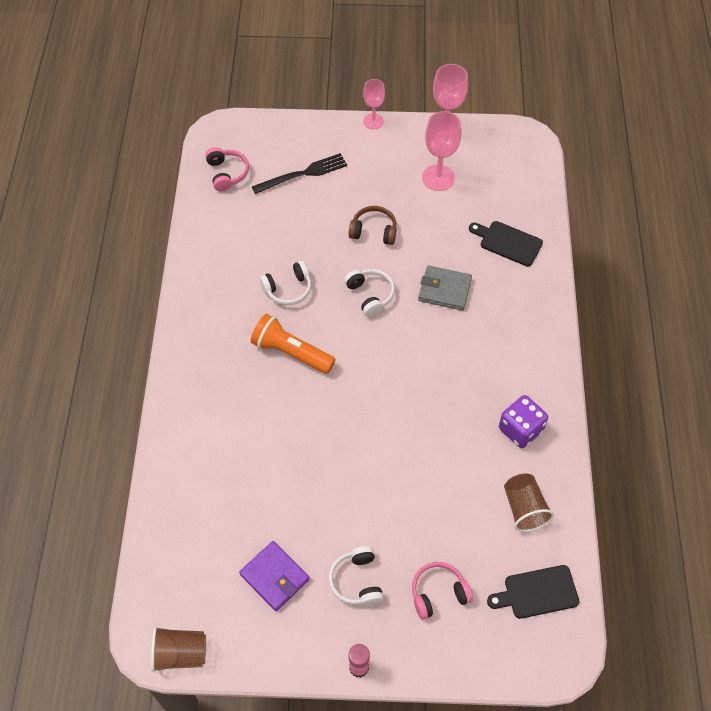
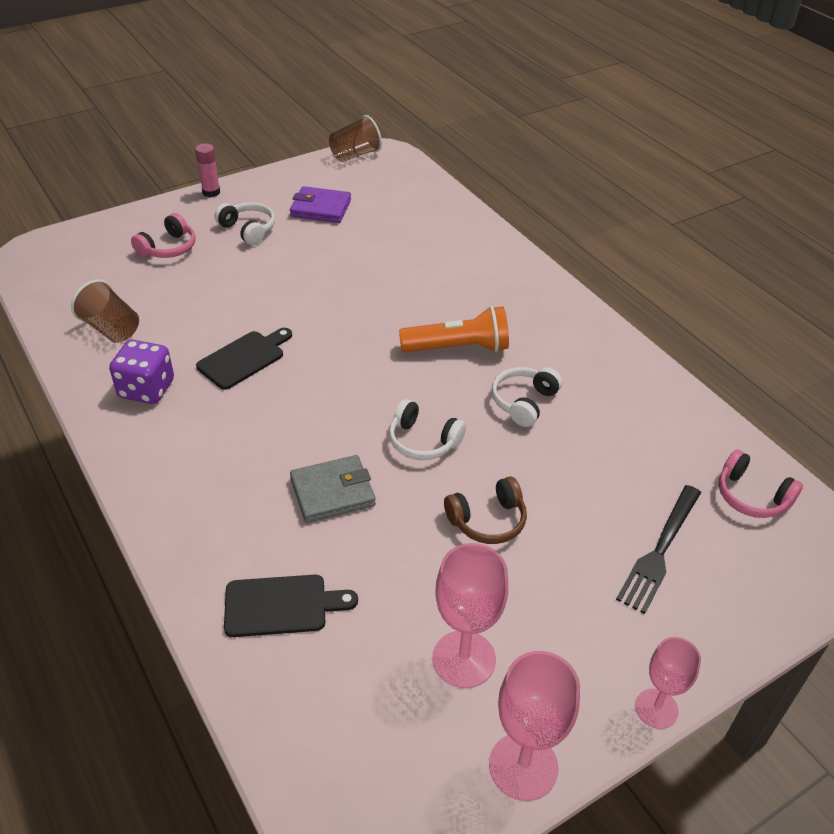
camera: 145 degrees right, 15 degrees down
black cutting board [487,565,579,619] -> black cutting board moved to [196,328,292,390]

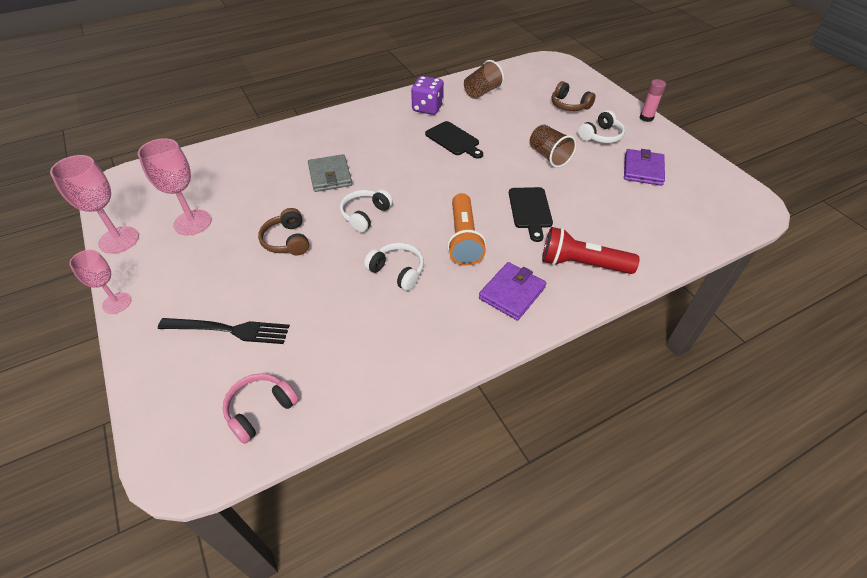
camera: 95 degrees right, 5 degrees up
pink headphones [131,213,196,258] -> brown headphones [552,81,596,111]
black cutting board [224,575,358,637] -> black cutting board moved to [509,187,553,242]
brown cup [329,115,382,162] -> brown cup moved to [529,125,576,168]
black fork [616,485,701,614] -> black fork turned 150 degrees clockwise [158,318,290,344]
none -> purple wallet [479,262,546,321]
none -> red flashlight [542,227,640,274]

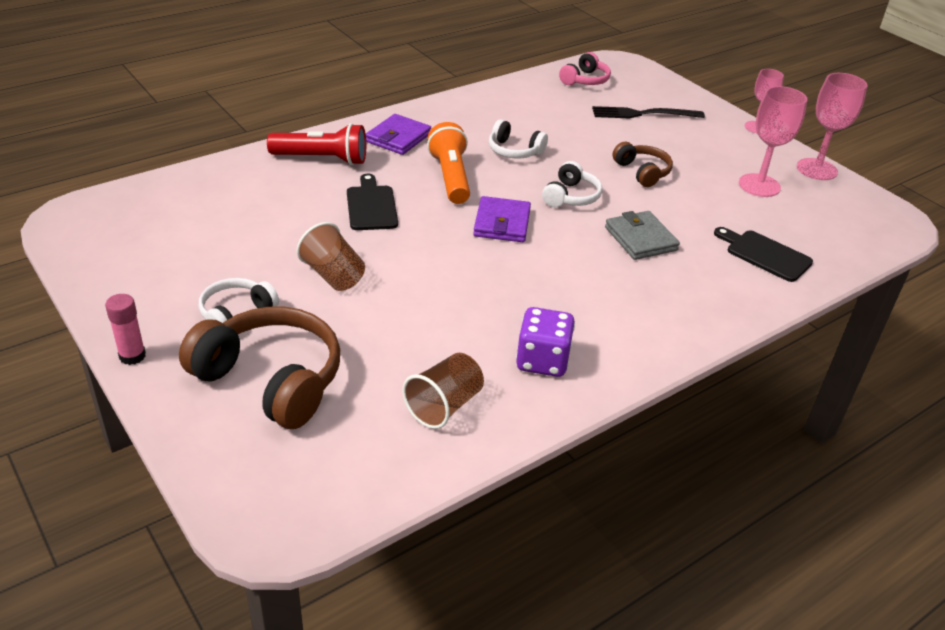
camera: 170 degrees right, 10 degrees down
black cutting board [425,121,483,159] -> black cutting board moved to [714,227,813,282]
brown headphones [552,81,596,111] -> brown headphones [179,307,340,429], size x1.84
purple wallet [624,149,665,186] -> purple wallet moved to [473,196,531,242]

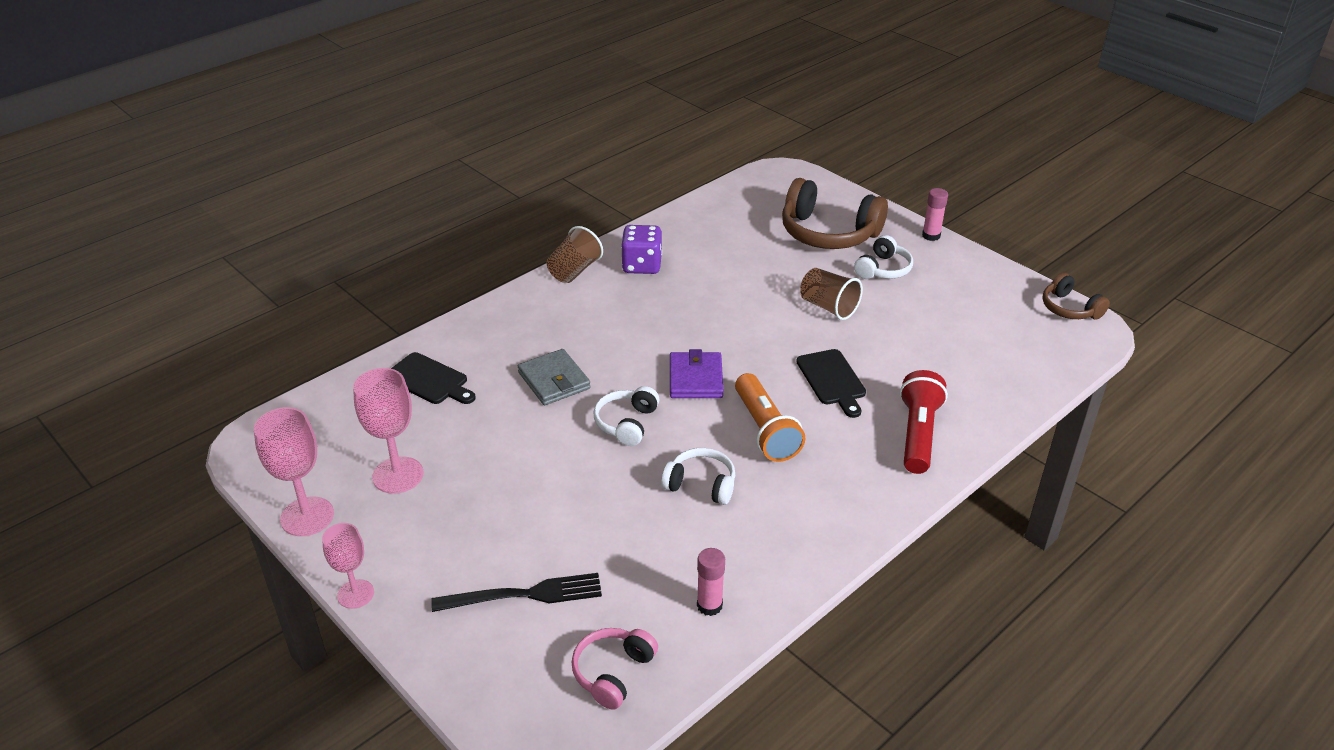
camera: 175 degrees right, 0 degrees up
red flashlight [267,123,366,165] -> red flashlight turned 105 degrees clockwise [900,370,948,474]
purple wallet [366,114,431,155] -> none
brown cup [402,353,484,429] -> brown cup moved to [547,226,603,283]
brown headphones [612,142,673,187] -> brown headphones moved to [1042,273,1110,320]
none -> pink glue stick [697,548,725,616]

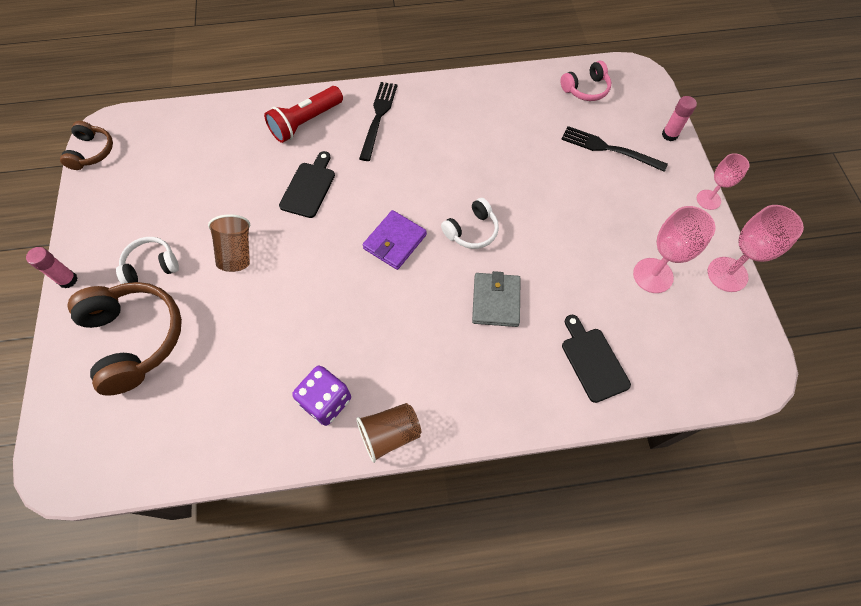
camera: 145 degrees left, 25 degrees up
white headphones [661,448,735,505] -> none
pink glue stick [697,548,725,616] -> pink glue stick moved to [662,96,697,141]
orange flashlight [735,373,805,462] -> none
none -> black fork [359,82,398,161]

